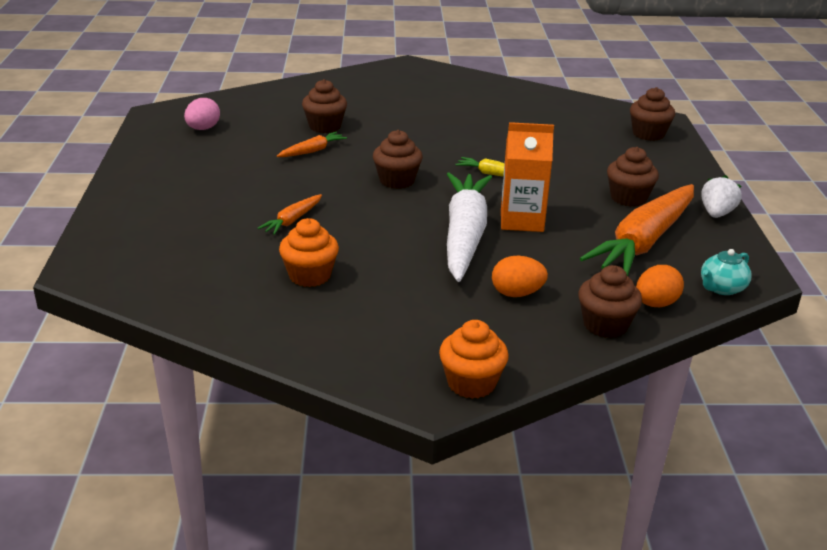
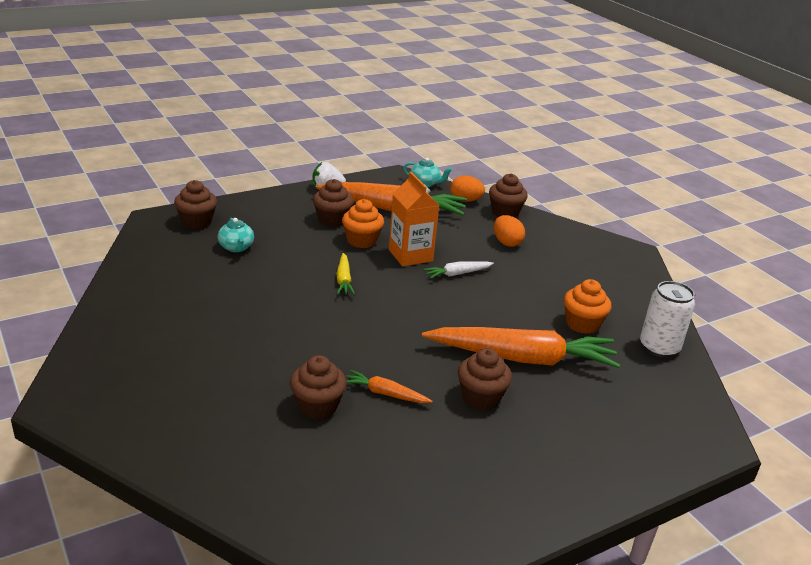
camera: 120 degrees left, 0 degrees up
pink egg [184,98,220,130] -> none
orange carrot [257,194,322,235] -> orange carrot [422,327,620,368], size x2.27
brown cupcake [373,130,423,189] -> brown cupcake moved to [458,348,512,410]
orange cupcake [439,320,509,399] -> orange cupcake moved to [342,199,384,248]
white carrot [447,173,492,282] -> white carrot [423,261,494,279], size x0.44
none -> turquoise teapot [218,218,254,252]
none -> white can [640,281,695,358]

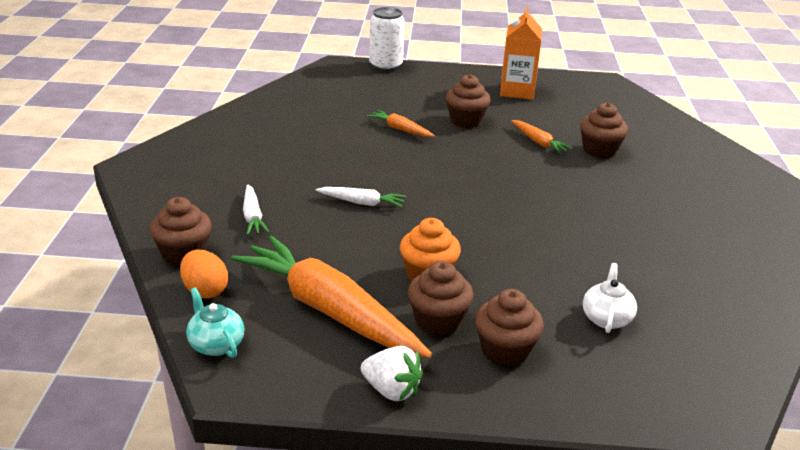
camera: 145 degrees left, 0 degrees up
brown cupcake [174,180,217,229] -> brown cupcake moved to [475,289,544,367]
turquoise teapot [218,218,254,252] -> white teapot [583,263,637,333]
yellow carrot [336,253,355,295] -> none
orange carton [389,172,439,266] -> orange carton moved to [500,6,542,100]
orange carrot [422,327,620,368] -> orange carrot [367,110,435,137], size x0.44
orange egg [494,215,525,247] -> white carrot [243,184,269,235]
orange cupcake [564,279,611,334] -> none
white can [640,281,695,358] -> white can moved to [369,7,405,71]

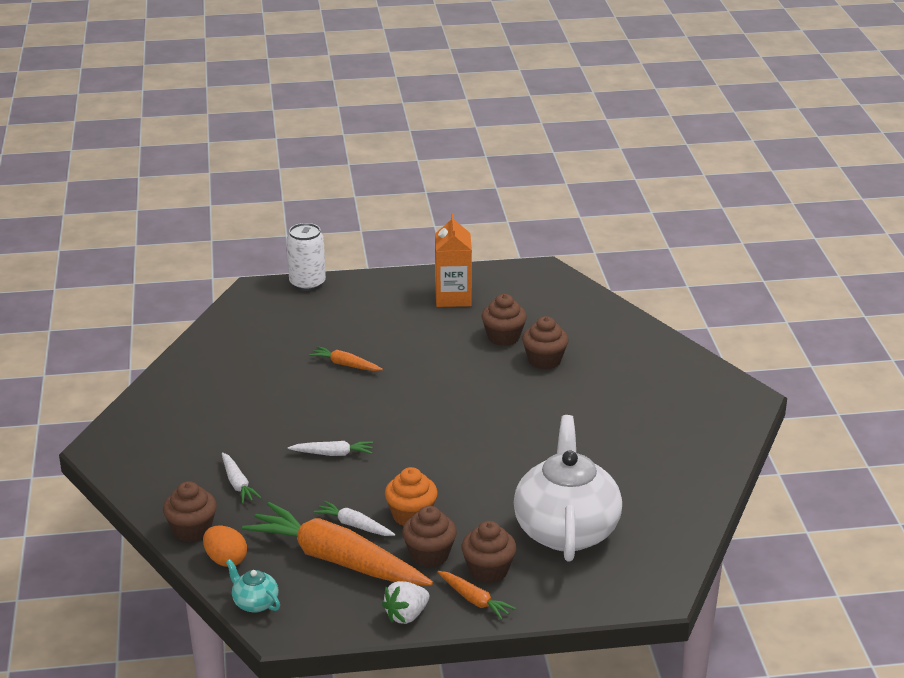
camera: 10 degrees left, 0 degrees up
white strawberry [361,346,423,401] -> white strawberry turned 120 degrees clockwise [382,581,429,624]
brown cupcake [446,74,491,128] -> brown cupcake moved to [481,294,527,346]
orange carrot [511,120,573,154] -> orange carrot moved to [437,571,516,620]
white teapot [583,263,637,333] -> white teapot [514,415,622,562], size x2.44
none -> white carrot [314,501,395,536]

